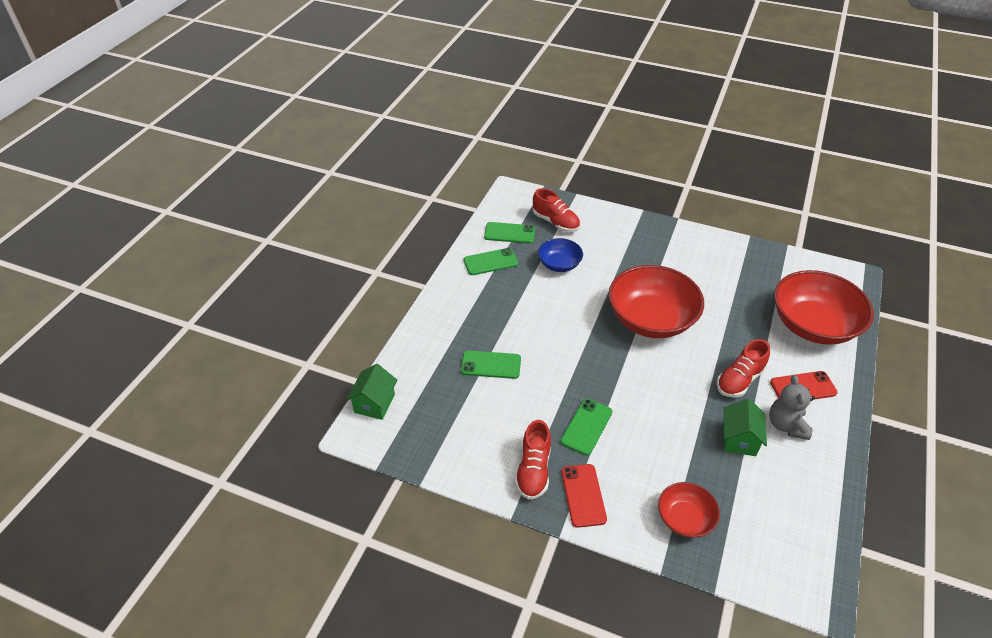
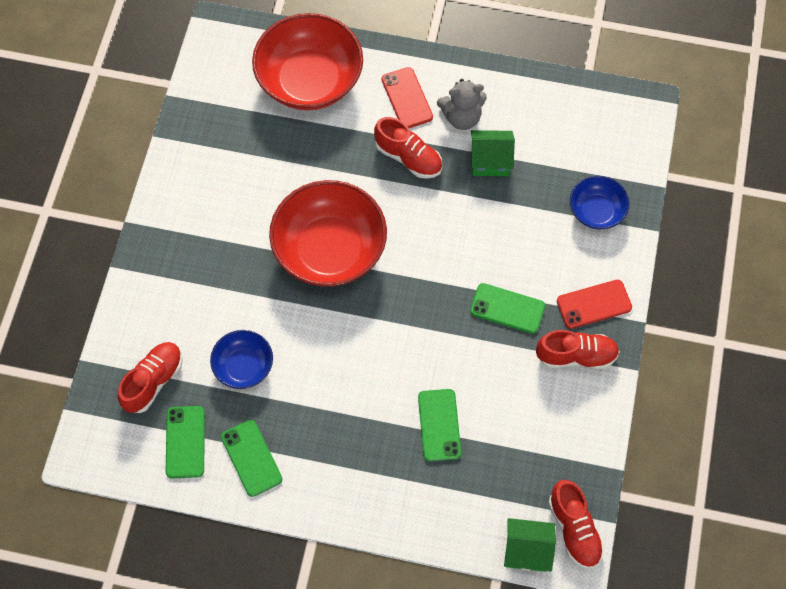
camera: 100 degrees left, 20 degrees up
red bowl [658,482,720,538] -> blue bowl [570,176,629,229]
none -> red shoe [549,480,605,569]

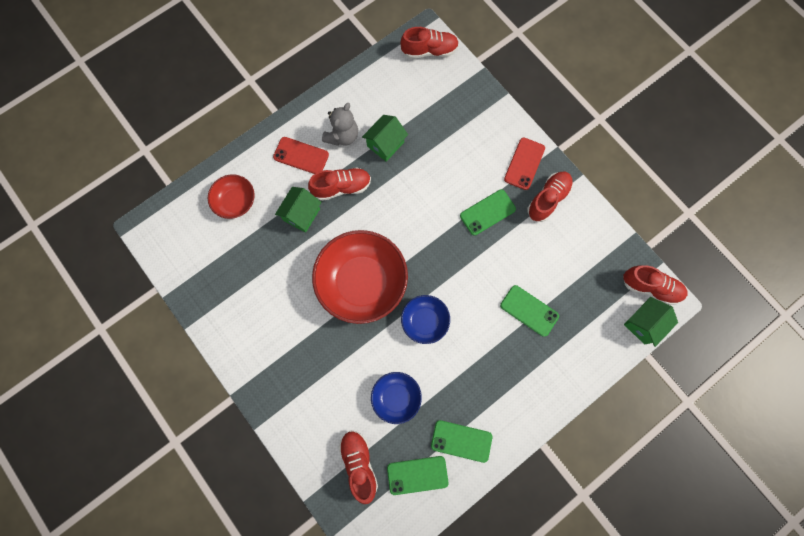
camera: 50 degrees left, 10 degrees up
green phone [166,406,205,479] -> green phone turned 45 degrees counterclockwise [387,456,449,495]
red bowl [252,13,363,110] -> red bowl [208,175,255,219], size x0.52
blue bowl [570,176,629,229] -> blue bowl moved to [401,295,450,344]
none -> green house [275,187,322,233]
none -> red shoe [401,27,459,59]

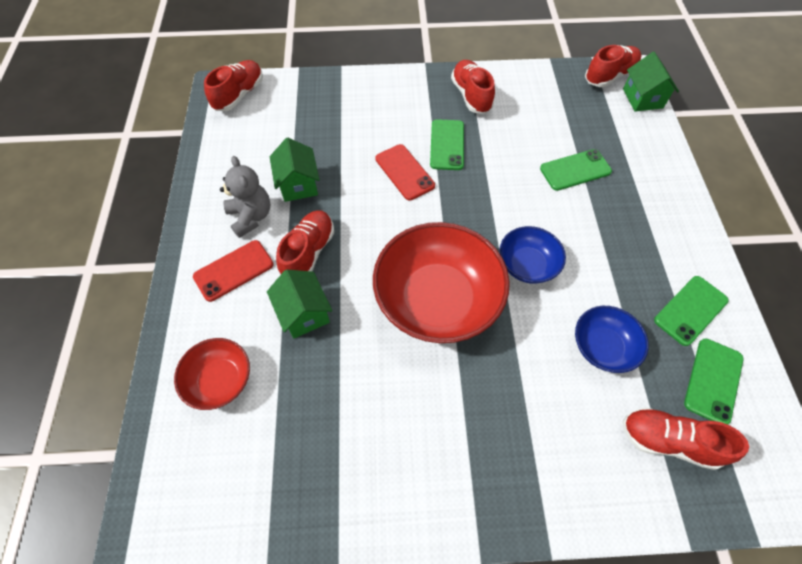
camera: 55 degrees left, 15 degrees down
red phone [504,138,545,190] -> red phone moved to [375,144,435,201]

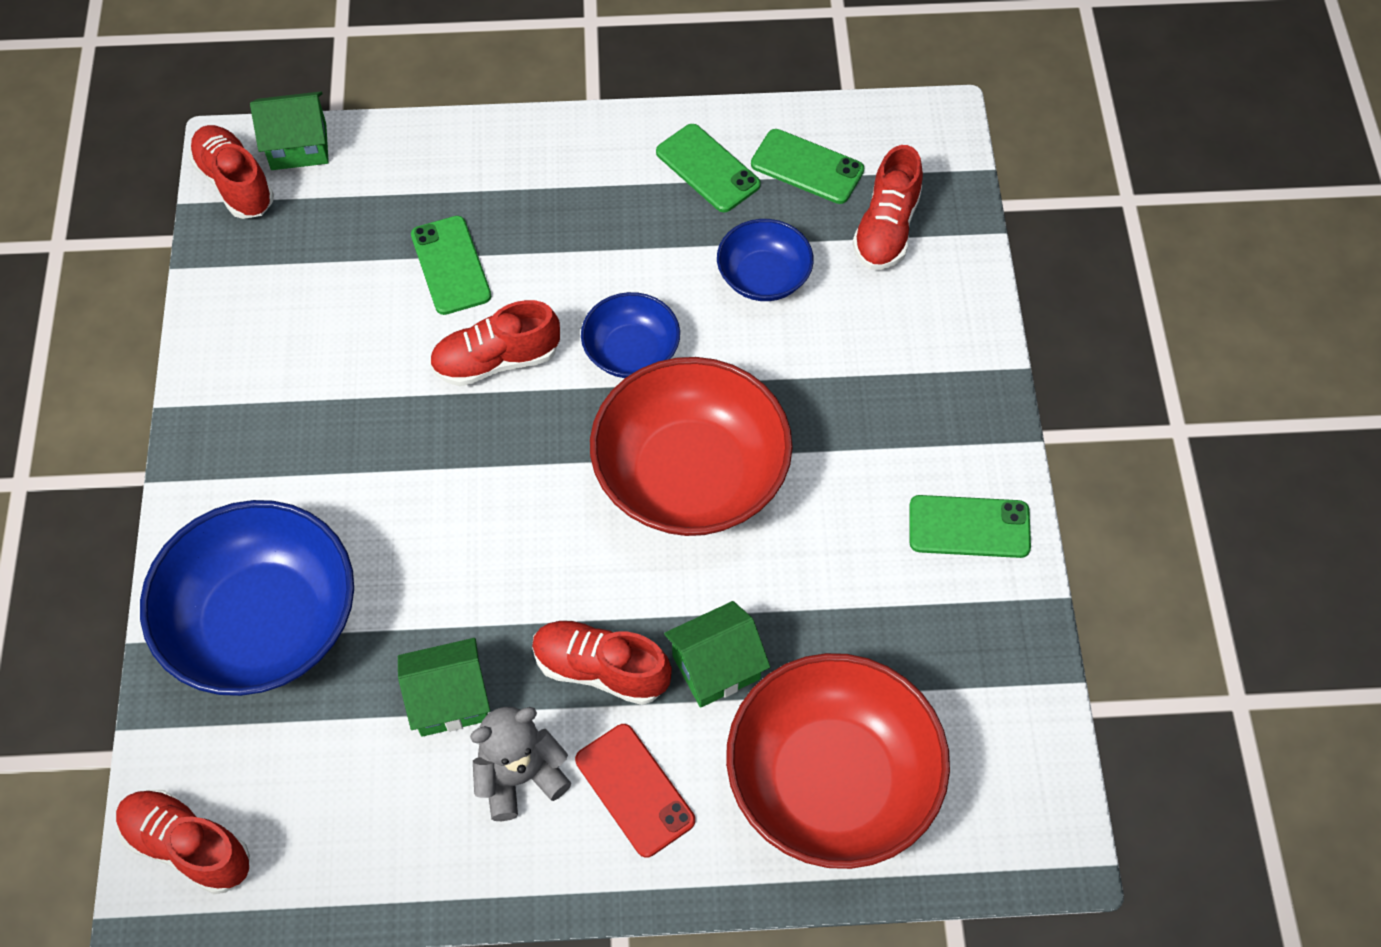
camera: 90 degrees left, 0 degrees up
red bowl [174,338,250,410] -> red bowl [726,653,950,869], size x1.92
red phone [375,144,435,201] -> none
green phone [430,119,464,170] -> green phone moved to [909,495,1031,558]
red shoe [451,60,495,114] -> red shoe moved to [429,300,560,386]
none -> blue bowl [140,500,354,696]

